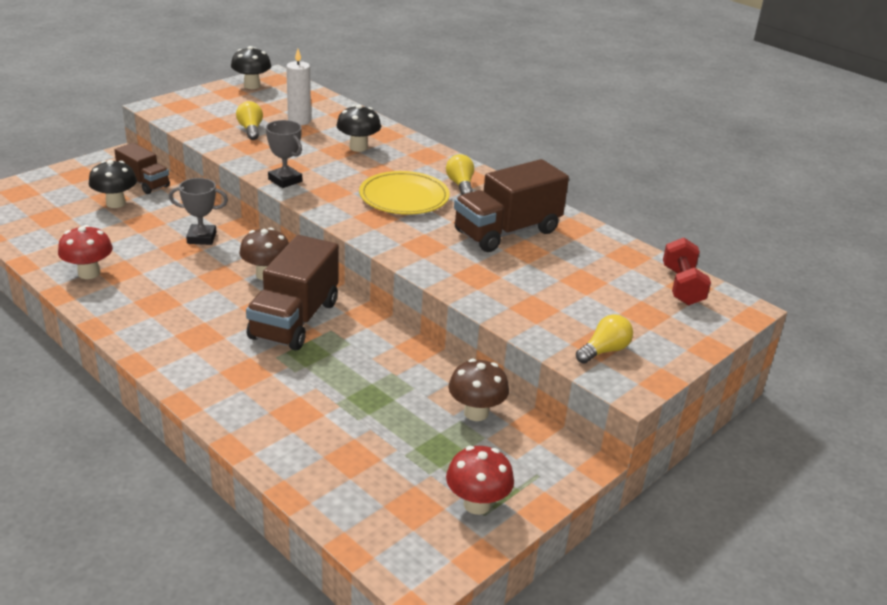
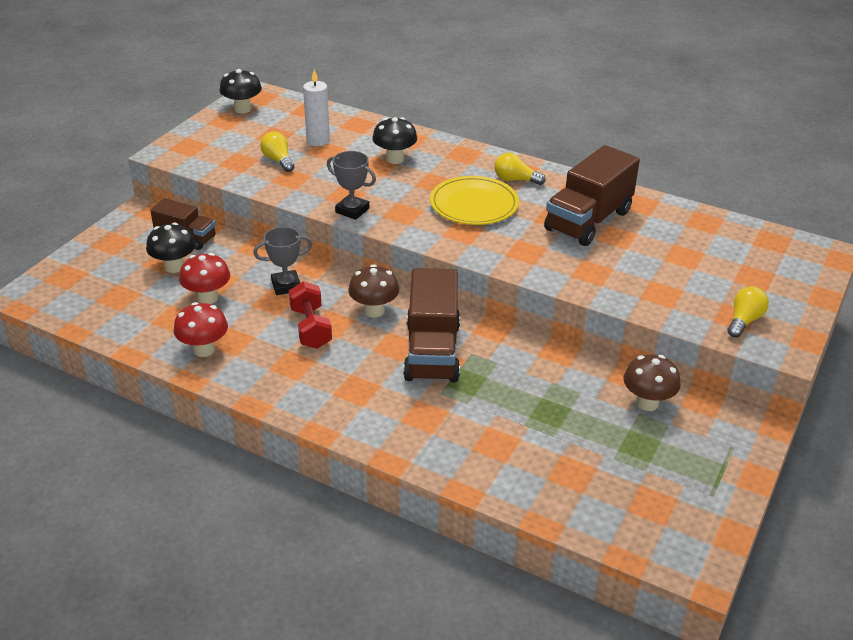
camera: 15 degrees left, 5 degrees up
yellow light bulb [446,154,474,195] -> yellow light bulb turned 45 degrees counterclockwise [494,153,546,185]
red mushroom [446,446,514,515] -> red mushroom moved to [179,253,230,304]
red dumbbell [663,237,711,306] -> red dumbbell moved to [289,281,332,349]

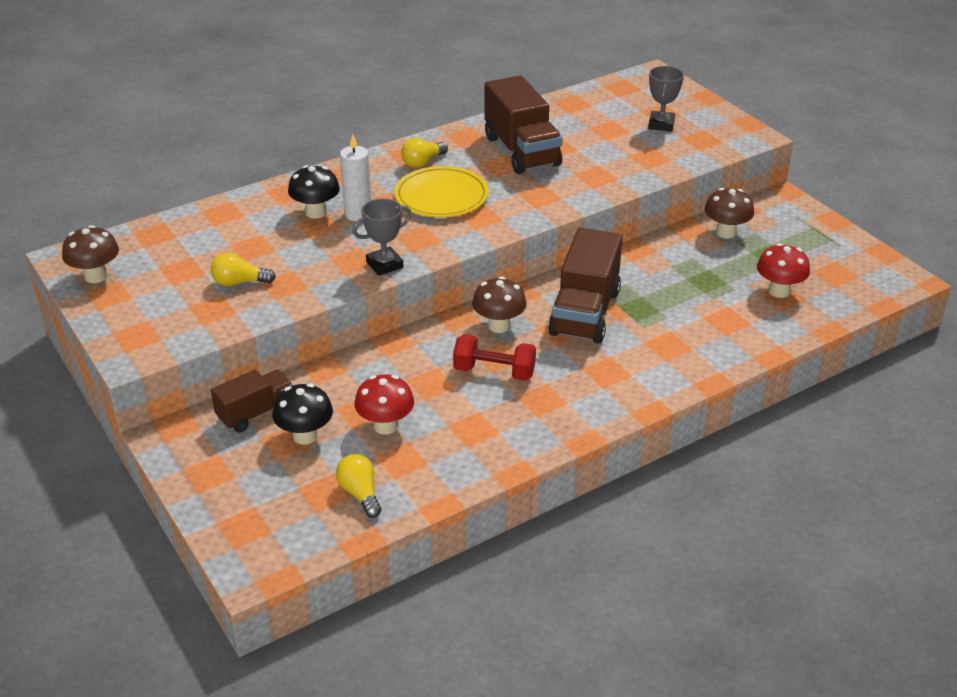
camera: 60 degrees left, 0 degrees up
red mushroom [174,302,228,357] -> red mushroom moved to [757,243,810,298]
black mushroom [219,69,262,113] -> brown mushroom [62,225,119,283]
grey trophy [253,227,312,295] -> grey trophy moved to [648,66,684,132]
white candle [303,69,330,146] -> white candle moved to [340,134,371,221]
brown truck [403,268,460,382] -> brown truck turned 75 degrees clockwise [548,228,622,344]
yellow light bulb [727,286,769,338] -> yellow light bulb moved to [336,454,382,518]

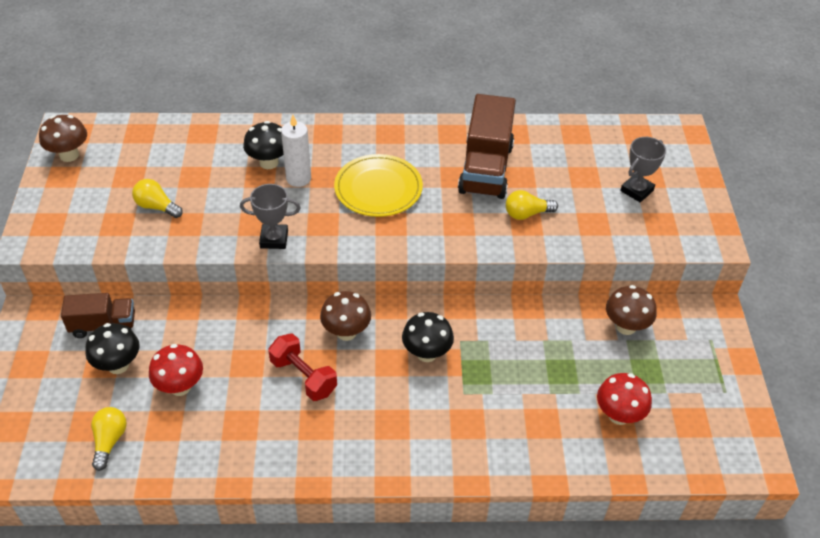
camera: 30 degrees right, 10 degrees up
yellow light bulb [401,138,448,168] -> yellow light bulb moved to [506,190,558,220]
brown truck [548,228,622,344] -> black mushroom [402,312,454,362]

